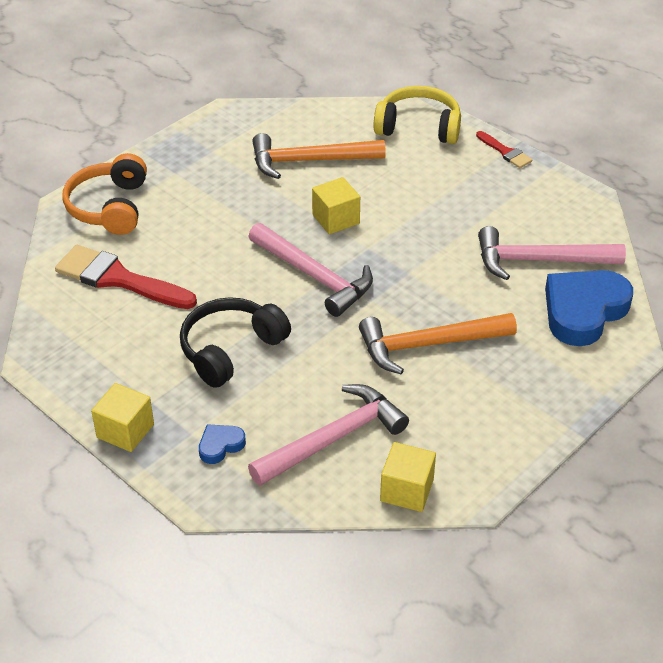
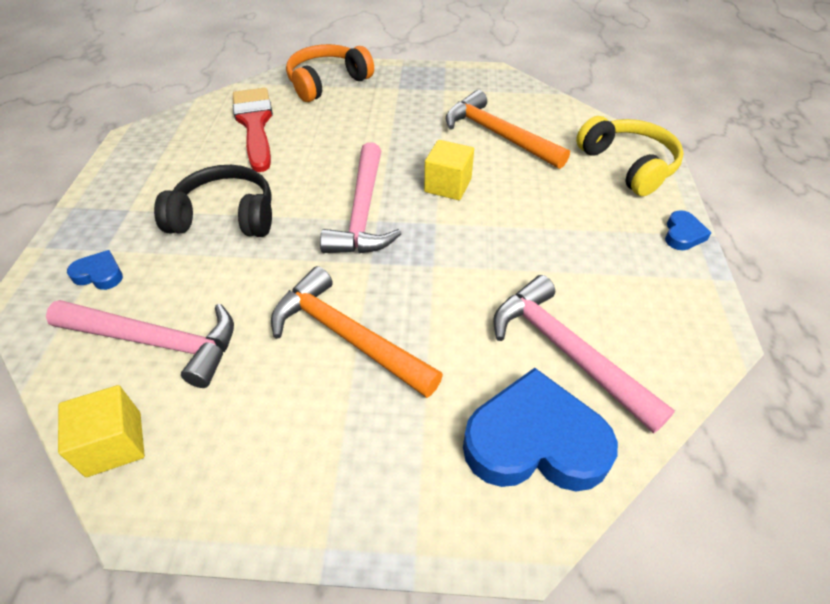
camera: 50 degrees right, 5 degrees up
yellow cube [91,383,154,452] -> none
red brush [476,131,532,168] -> blue heart [665,210,711,250]

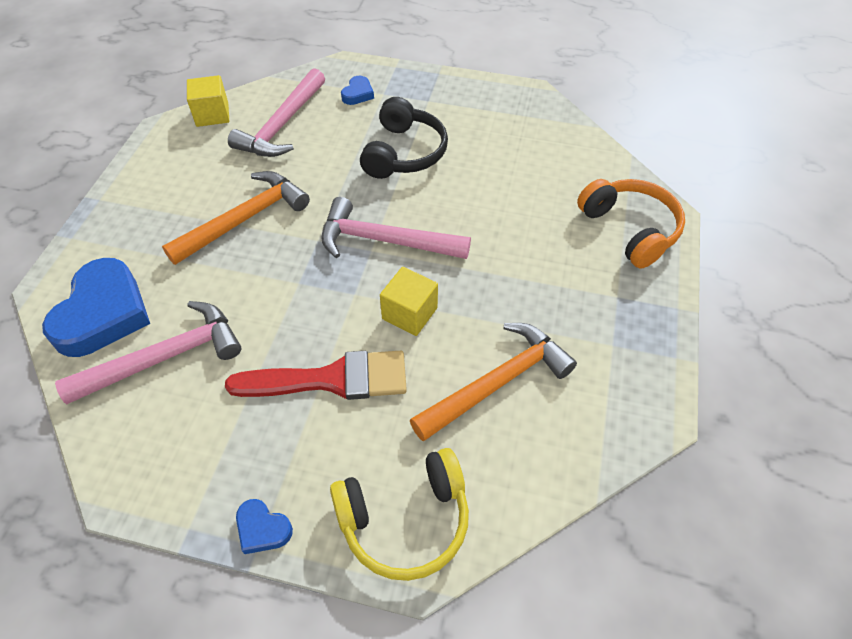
camera: 100 degrees right, 5 degrees up
red brush [233,88,273,172] -> red brush moved to [225,351,407,400]

